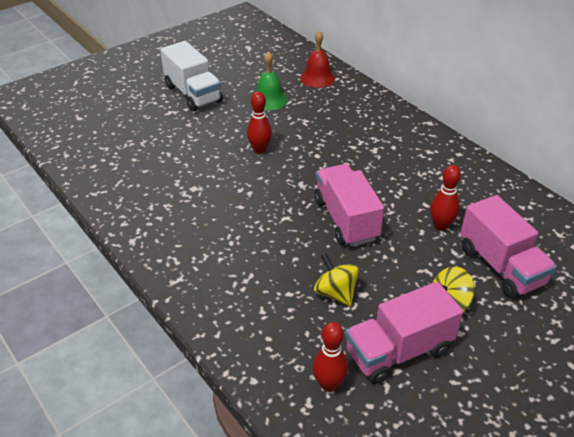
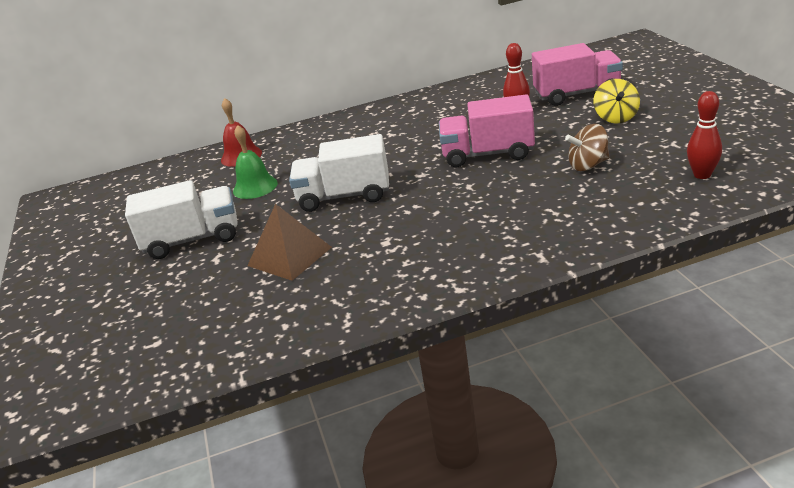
camera: 65 degrees left, 10 degrees down
red bowling pin [247,91,272,154] -> white truck [289,134,389,212]
yellow spinning top [314,253,359,306] -> brown spinning top [565,124,609,171]
pink truck [345,282,463,384] -> none
none -> brown pyramid [247,204,332,281]

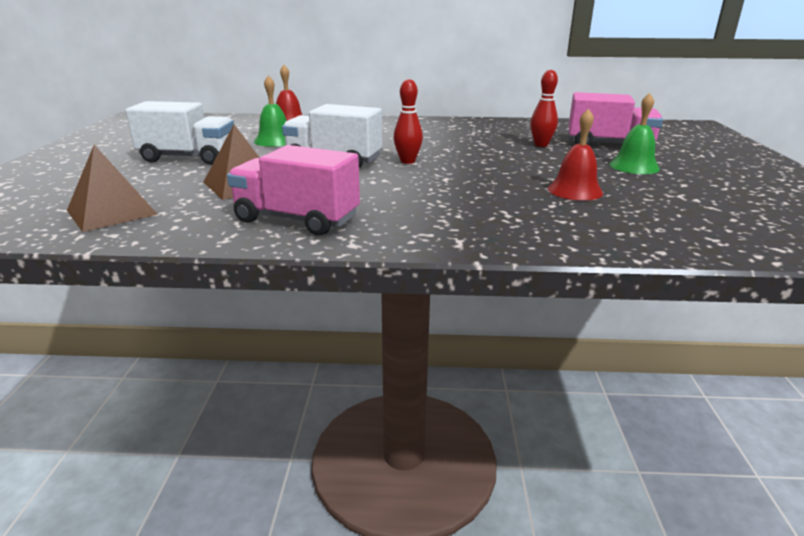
camera: 15 degrees right, 5 degrees down
pink truck [439,94,535,167] -> pink truck moved to [227,145,360,236]
brown spinning top [565,124,609,171] -> red bell [548,108,603,201]
yellow spinning top [593,79,640,123] -> green bell [609,93,660,174]
red bowling pin [687,91,722,179] -> red bowling pin moved to [394,79,423,164]
none -> brown pyramid [67,145,158,232]

